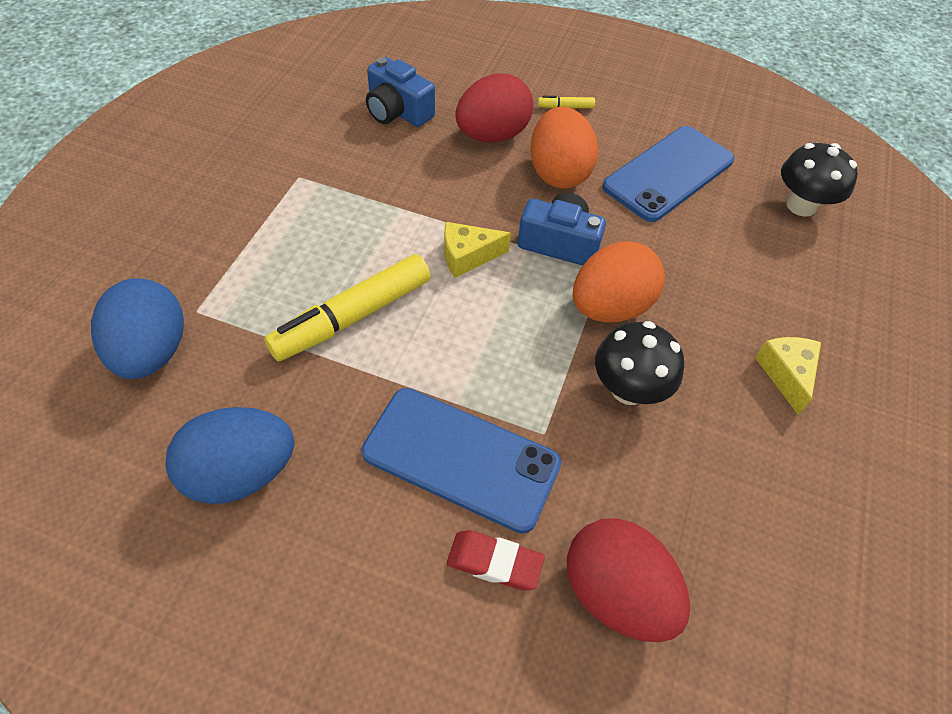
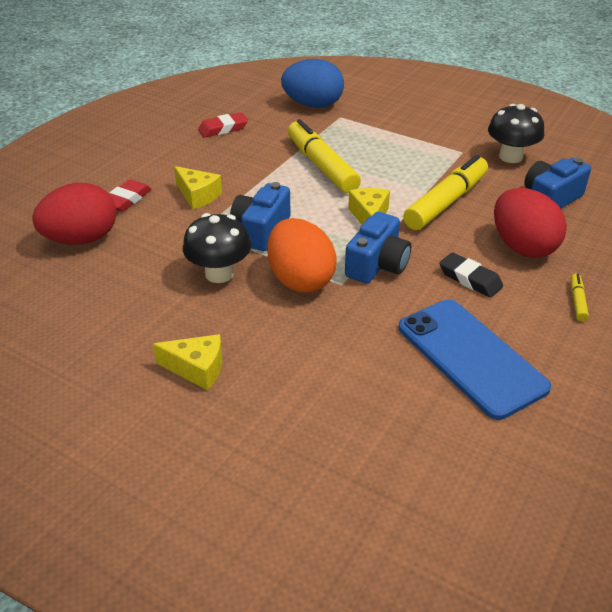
camera: 105 degrees right, 15 degrees down
blue egg [166,407,294,504] -> red eraser [198,112,248,137]
blue phone [362,388,561,534] -> yellow cheese [174,166,222,209]
orange egg [530,107,598,189] -> black eraser [439,252,503,298]
black mushroom [781,143,858,217] -> black mushroom moved to [488,104,544,163]
none -> blue camera [230,182,290,251]
none -> yellow marker [403,155,488,230]

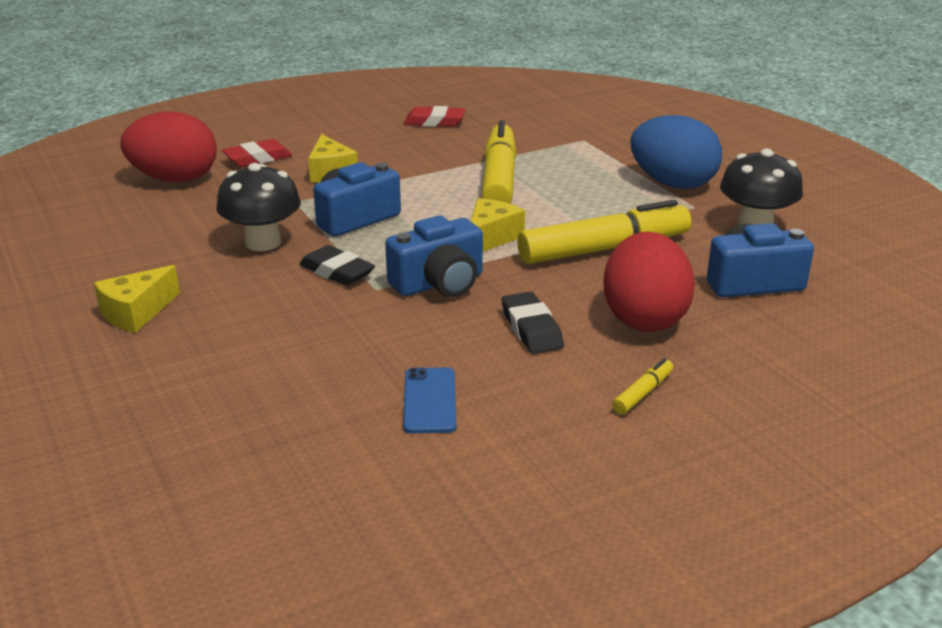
camera: 30 degrees right, 10 degrees down
yellow cheese [153,334,222,390] -> yellow cheese turned 90 degrees clockwise [94,265,180,333]
orange egg [267,218,337,293] -> black eraser [299,245,375,286]
blue egg [281,59,344,108] -> blue egg moved to [631,115,722,189]
blue phone [399,299,551,420] -> blue phone [403,368,457,434], size x0.48

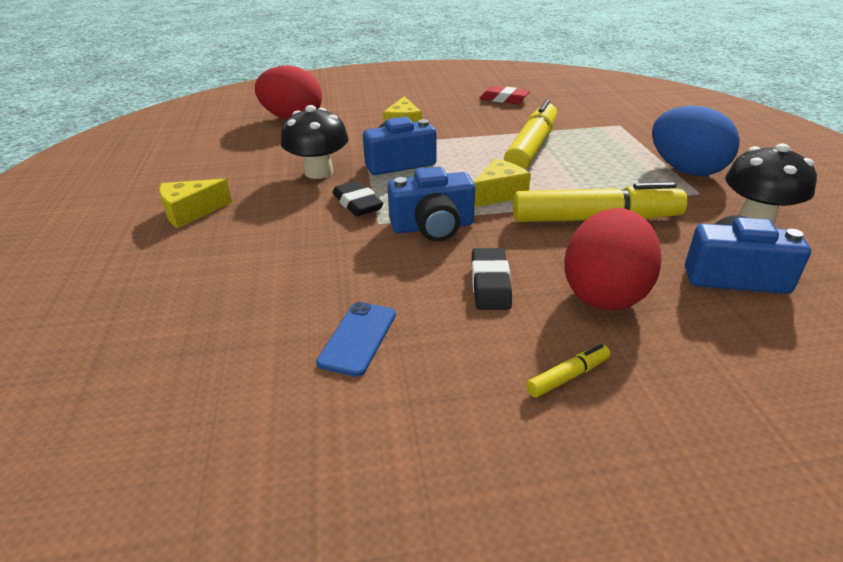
camera: 20 degrees right, 5 degrees up
red eraser [222,139,293,167] -> none

